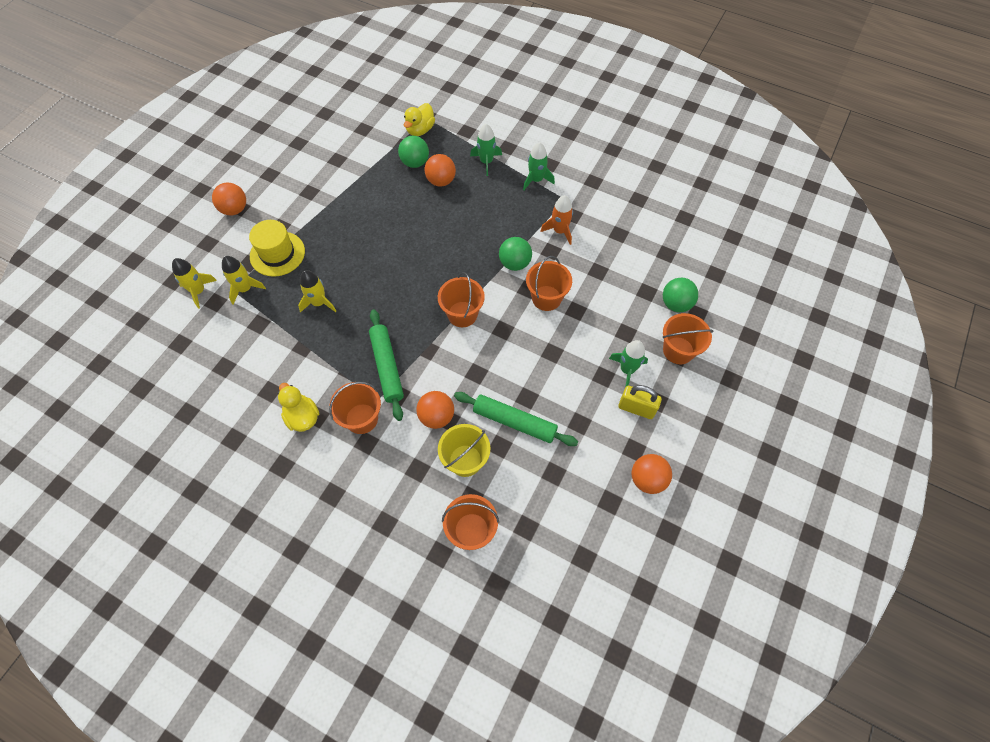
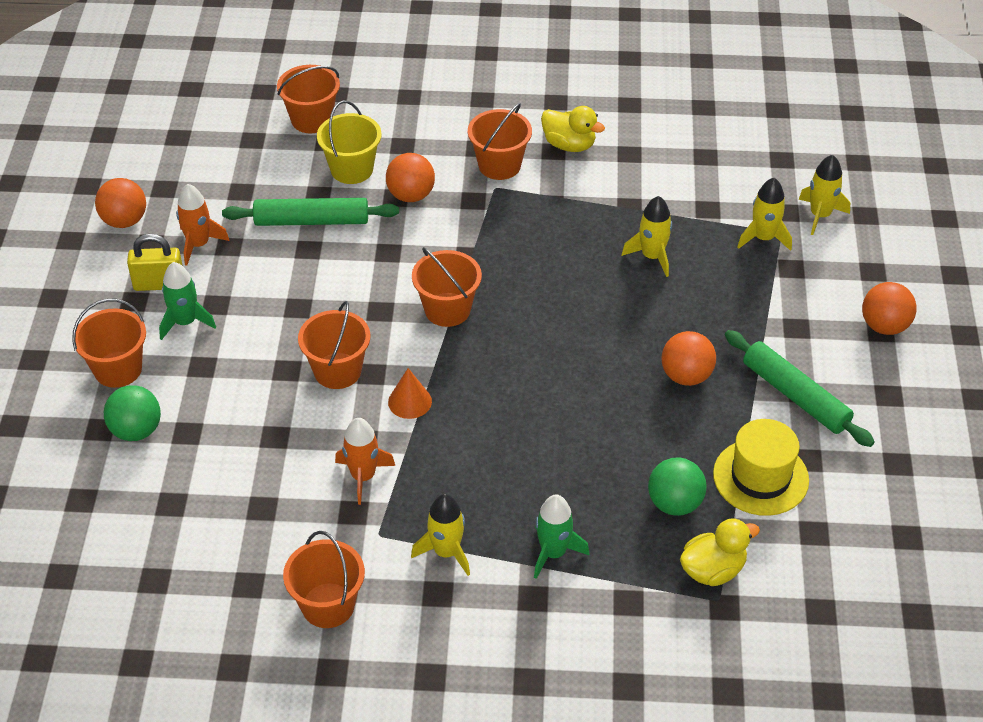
camera: 155 degrees right, 15 degrees down
yellow hat [249,220,305,277] -> yellow hat moved to [713,419,809,516]
green rolling pin [369,309,404,421] -> green rolling pin moved to [725,330,875,447]
yellow duck [404,103,435,136] -> yellow duck turned 60 degrees clockwise [680,519,760,586]
orange ball [425,154,456,187] -> orange ball moved to [662,331,716,386]
green ball [499,237,532,271] -> orange cone [388,368,432,419]
green rocket [523,142,555,190] -> yellow rocket [411,494,470,576]
none -> orange rocket [176,184,229,266]
none -> orange bucket [283,531,365,628]

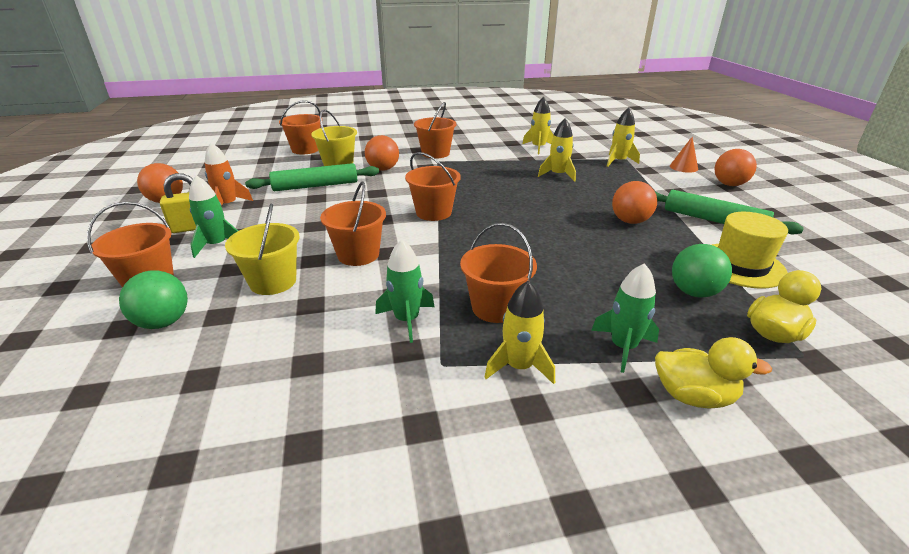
camera: 15 degrees left, 15 degrees down
orange bucket [283,531,365,628] -> orange bucket moved to [460,223,537,323]
orange rocket [335,418,395,505] -> green rocket [375,239,434,343]
orange cone [388,368,432,419] -> orange cone moved to [670,137,698,173]
yellow duck [541,106,605,152] -> yellow duck moved to [655,337,772,409]
yellow rocket [799,155,850,235] -> yellow rocket moved to [523,96,553,154]
none -> yellow bucket [225,203,300,295]

